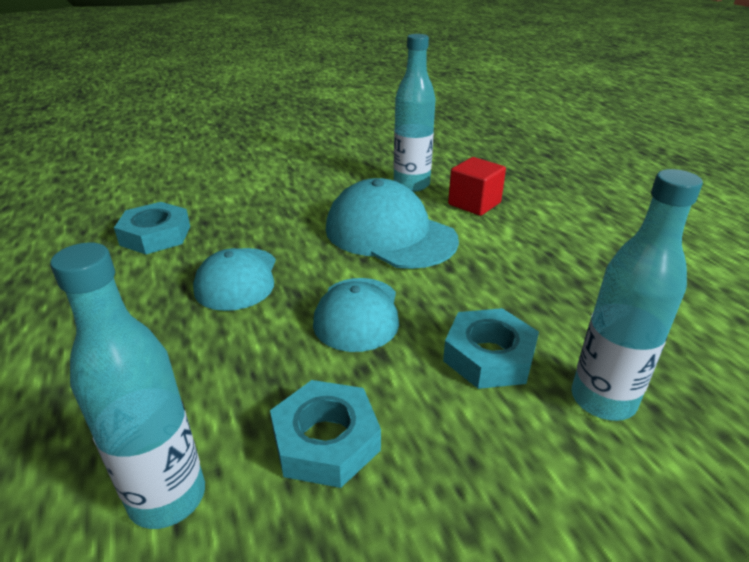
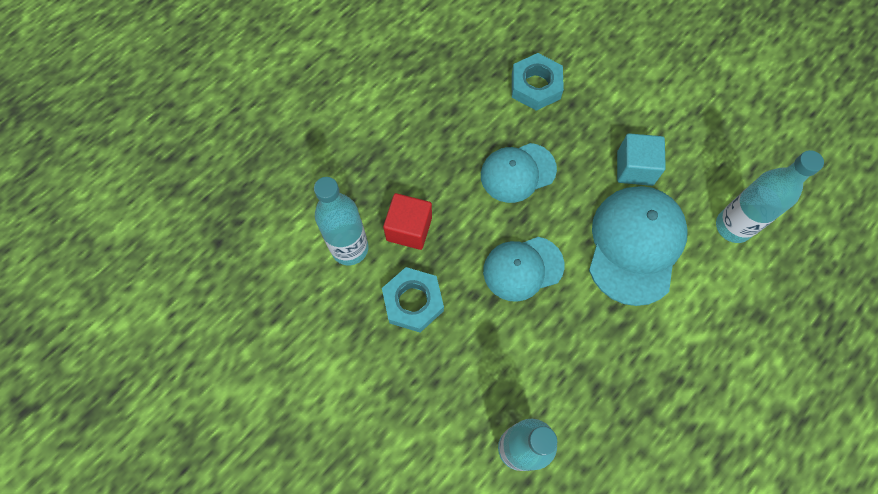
camera: 65 degrees right, 35 degrees up
turquoise nut [443,308,539,389] -> none
red cube [448,157,506,216] -> red cube moved to [383,193,432,250]
none -> turquoise cube [617,133,666,186]

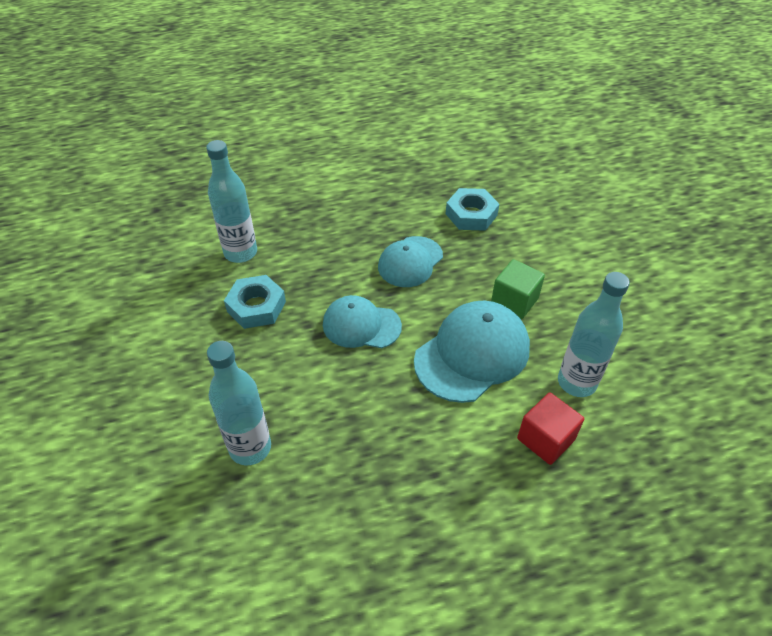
camera: 30 degrees right, 20 degrees down
red cube [383,193,432,250] -> red cube moved to [517,392,584,465]
turquoise cap [481,143,557,203] -> turquoise cap turned 60 degrees counterclockwise [378,236,443,287]
turquoise cube [617,133,666,186] -> green cube [491,259,545,319]

